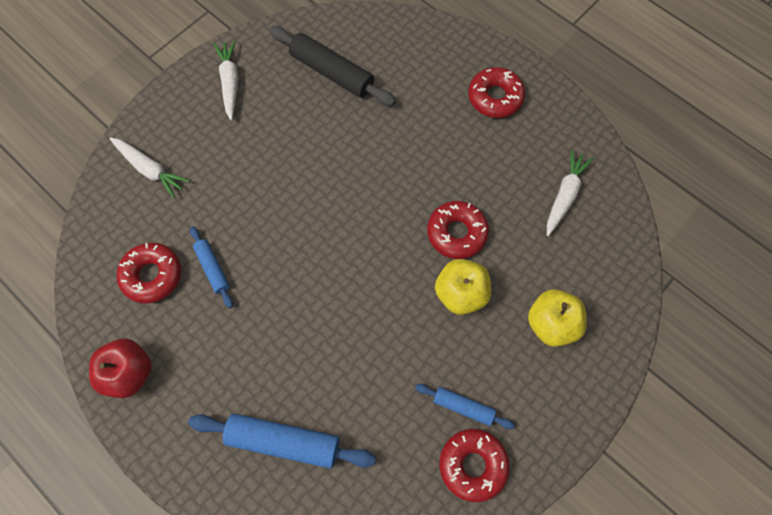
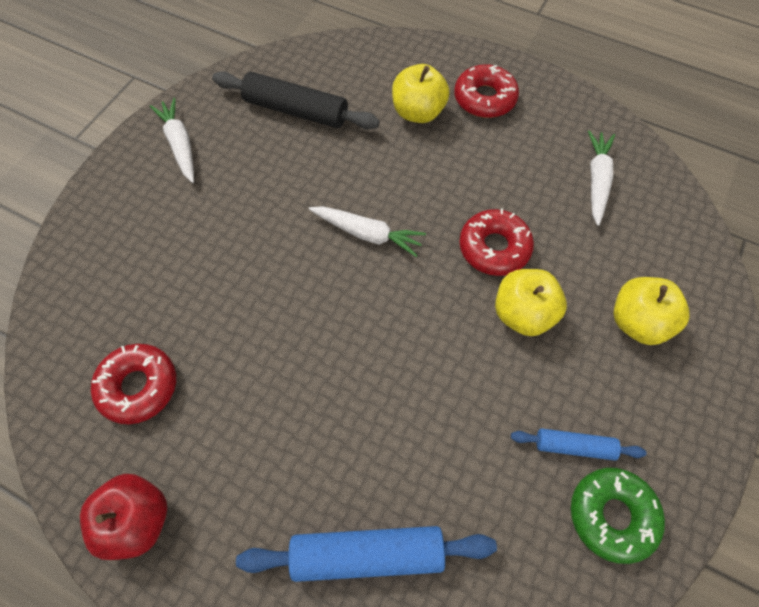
camera: 15 degrees left, 5 degrees down
white carrot [109,137,190,198] -> white carrot moved to [309,206,426,257]
blue rolling pin [190,226,233,308] -> none
red donut [439,429,510,502] -> green donut [571,468,665,564]
none -> yellow apple [392,64,450,123]

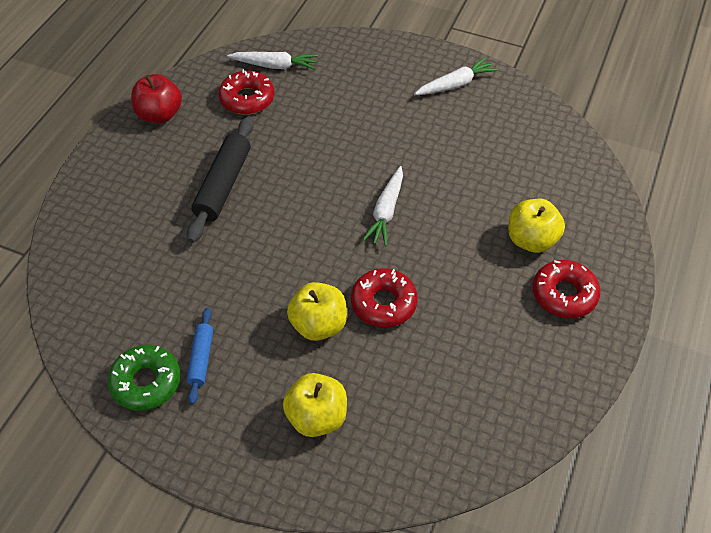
camera: 85 degrees right, 10 degrees down
black rolling pin [212,71,380,130] -> black rolling pin moved to [187,116,254,243]
blue rolling pin [236,526,497,582] -> none
white carrot [588,130,615,226] -> white carrot moved to [227,52,318,70]

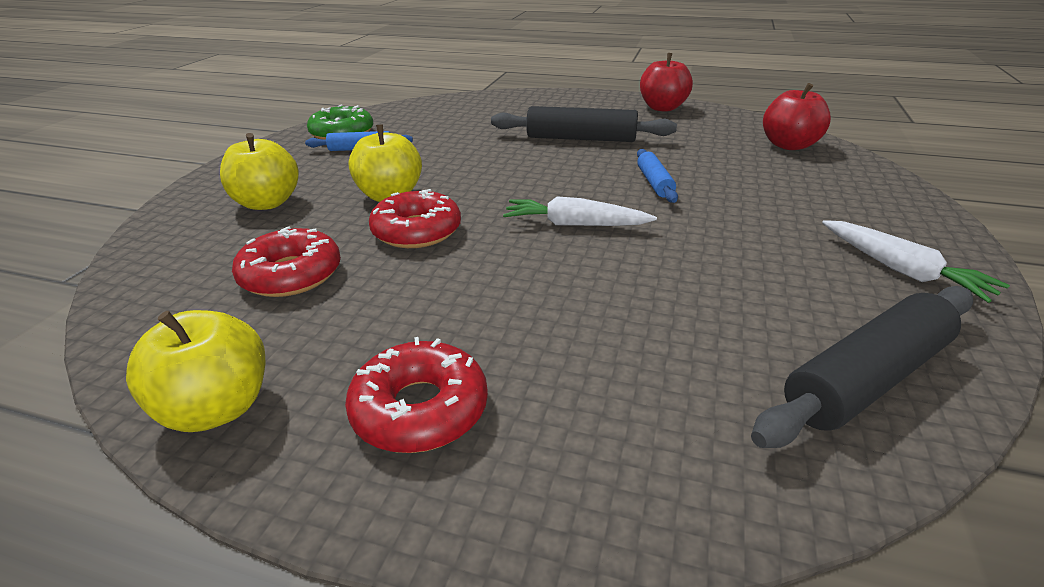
camera: 85 degrees right, 20 degrees down
red donut [218,69,274,115] -> red donut moved to [232,226,341,297]
white carrot [227,52,318,70] -> red apple [763,83,831,150]
yellow apple [508,199,565,253] -> yellow apple moved to [126,310,265,432]
none -> blue rolling pin [637,149,678,203]
none -> black rolling pin [751,286,973,448]

